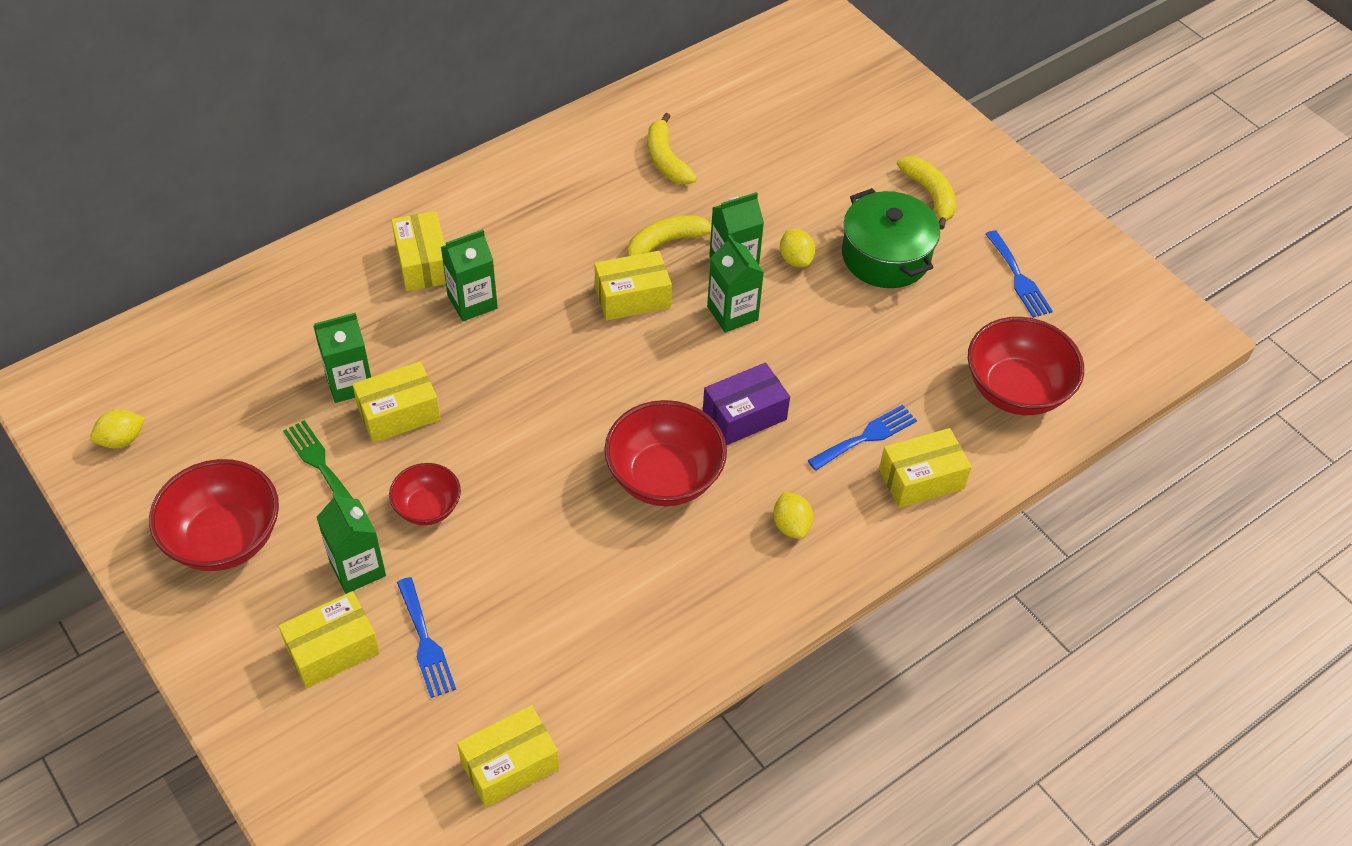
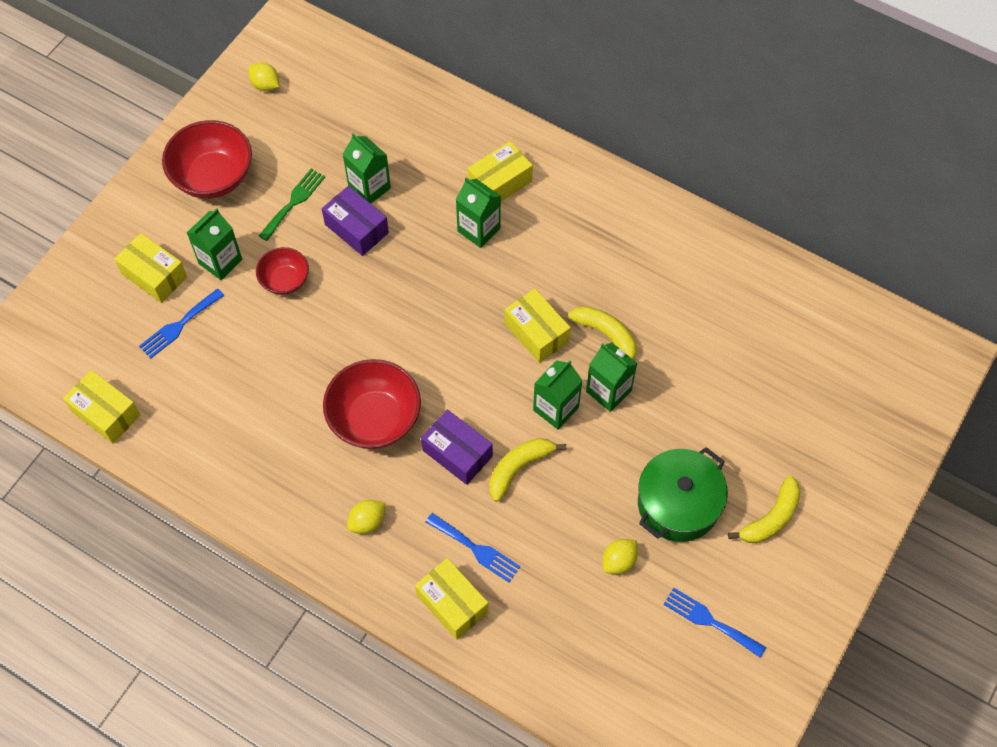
camera: 70 degrees right, 10 degrees up
yellow box [352,361,441,443] -> purple box [322,186,389,256]
yellow banana [648,113,697,185] -> yellow banana moved to [489,438,566,502]
yellow lemon [780,229,815,267] -> yellow lemon moved to [602,539,638,574]
red bowl [968,317,1084,415] -> none
blue fork [986,230,1053,318] -> blue fork turned 75 degrees clockwise [663,588,766,658]

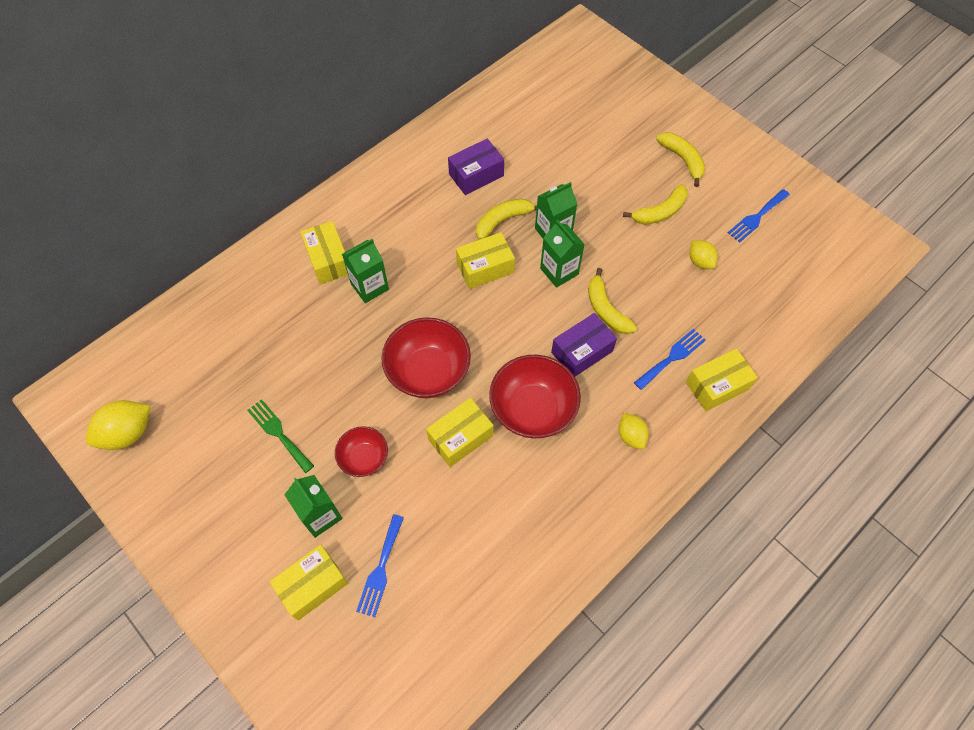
camera: 75 degrees left, 0 degrees up
yellow box [63,370,140,444] -> yellow box moved to [426,398,494,467]
blue fork [139,289,224,359] -> blue fork turned 45 degrees clockwise [356,514,404,617]
red bowl [162,120,252,199] -> red bowl moved to [381,317,471,398]
yellow lemon [249,62,279,91] -> yellow lemon [86,400,150,450], size x1.62
purple box [322,186,389,256] -> purple box moved to [448,139,504,195]
green carton [343,133,391,204] -> none
green pot [638,447,728,542] -> yellow banana [623,184,688,225]

